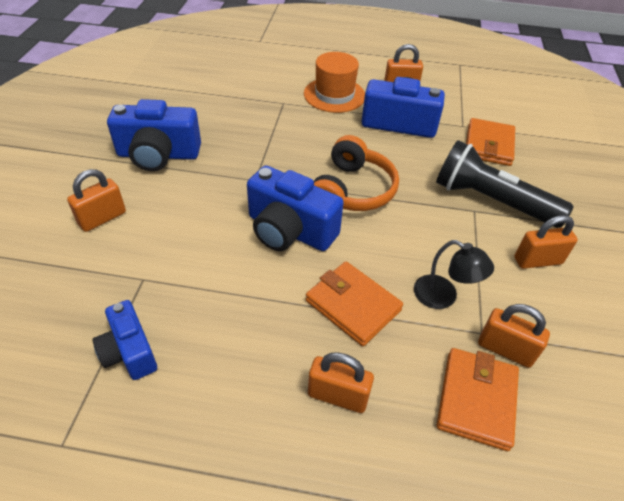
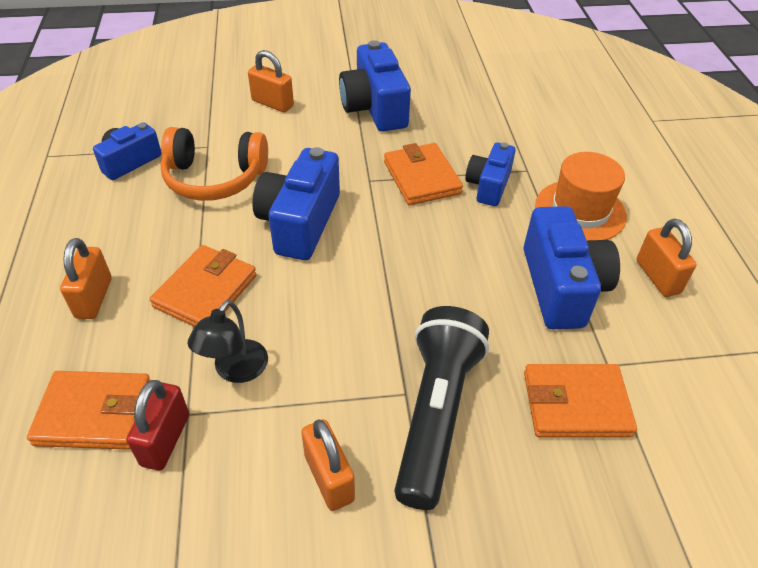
camera: 75 degrees right, 0 degrees up
orange headphones [314,135,399,211] -> orange headphones moved to [160,127,268,201]
orange padlock [478,304,550,368] -> red padlock [126,380,189,471]
none -> orange wallet [384,143,463,205]
none -> blue camera [465,142,516,206]

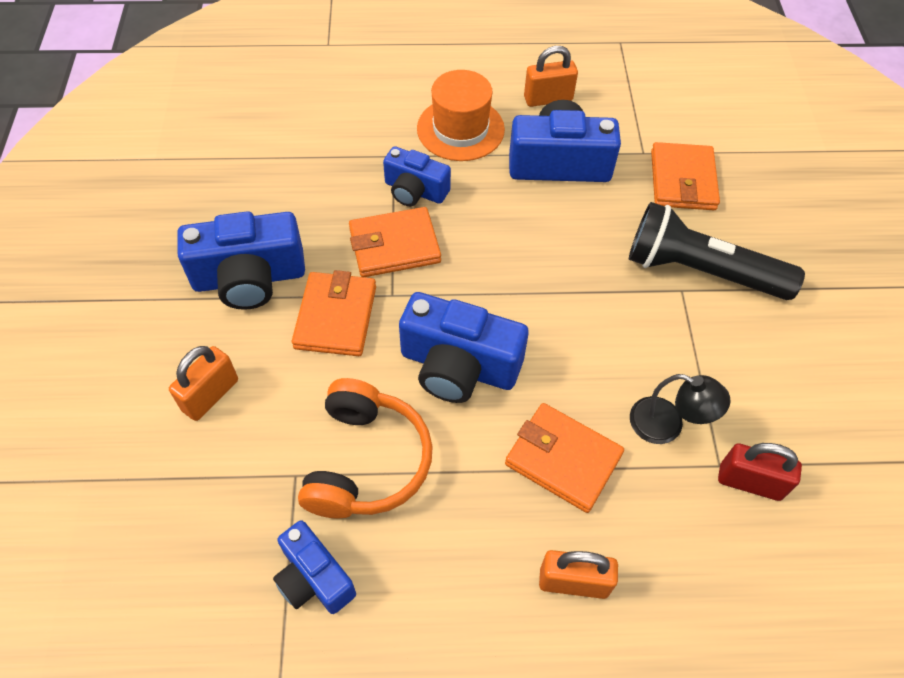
camera: 85 degrees left, 10 degrees up
orange wallet [27,371,151,450] -> orange wallet moved to [292,270,376,356]
orange padlock [301,419,355,511] -> none

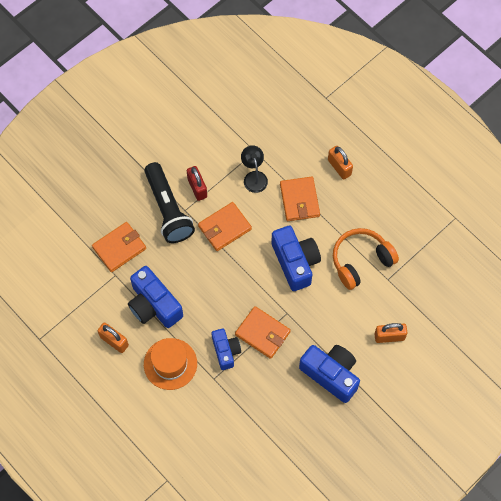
camera: 130 degrees left, 10 degrees up
blue camera [273,520,356,614] -> none
orange wallet [292,270,376,356] -> orange wallet moved to [198,202,252,251]
red padlock [718,443,802,501] -> red padlock moved to [187,166,207,201]

